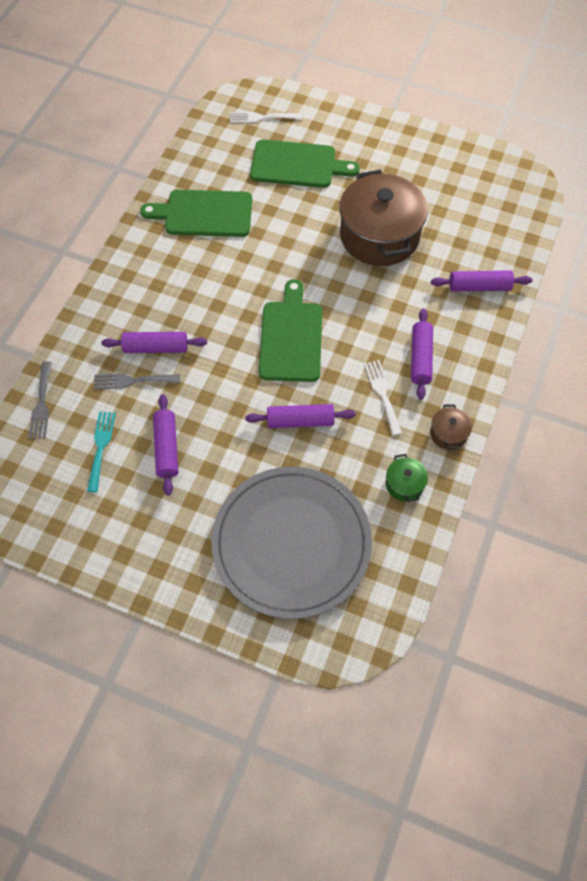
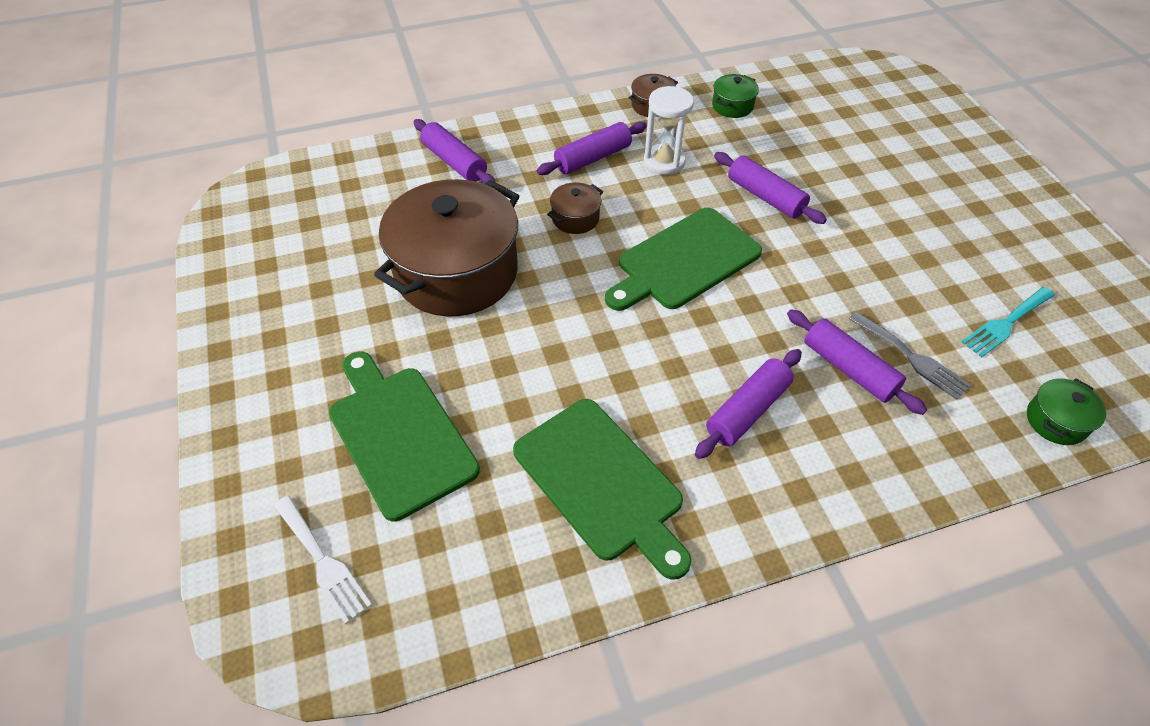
camera: 130 degrees left, 10 degrees down
grey fork [29,361,52,439] -> green pot [1027,378,1106,445]
purple rolling pin [153,394,178,496] -> purple rolling pin moved to [695,349,802,459]
grey plate [211,467,372,619] -> none
white fork [364,360,402,436] -> white hourglass [644,86,694,175]
none -> brown pot [547,182,603,234]

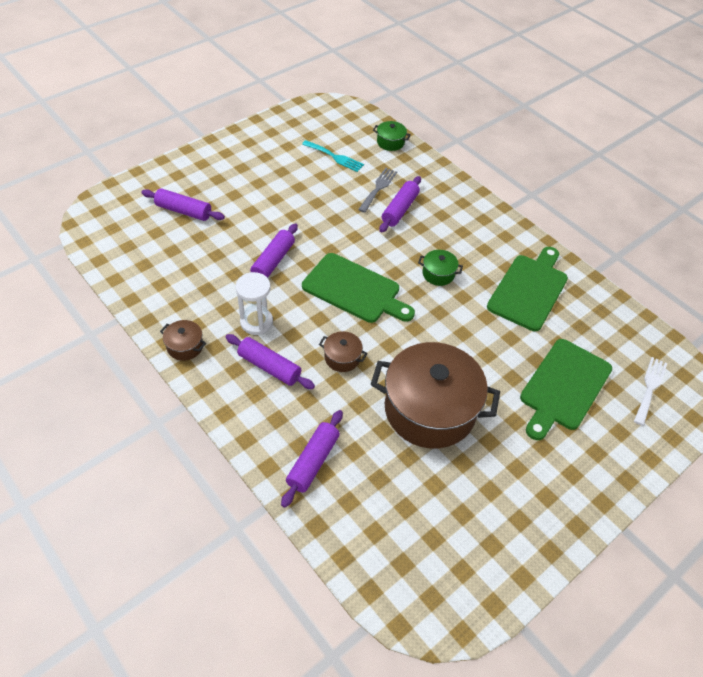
camera: 115 degrees left, 0 degrees up
purple rolling pin [695,349,802,459] -> purple rolling pin moved to [141,188,225,221]
green pot [712,74,759,118] -> green pot moved to [418,250,463,286]

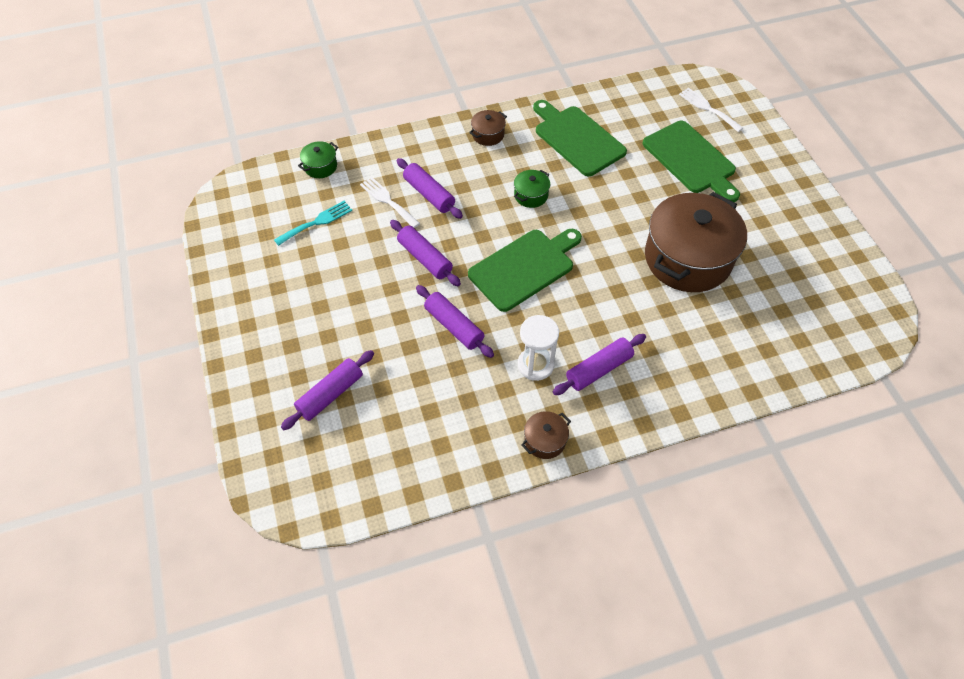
camera: 65 degrees left, 5 degrees up
purple rolling pin [281,410,343,508] -> purple rolling pin moved to [390,220,461,286]
brown pot [319,331,367,372] -> brown pot moved to [469,110,507,146]
grey fork [358,168,397,213] -> white fork [360,177,420,228]

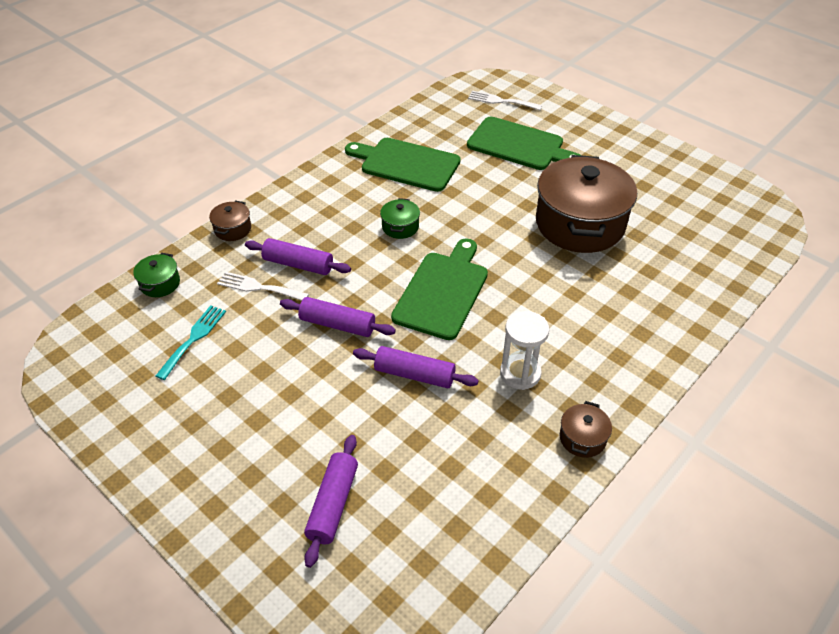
camera: 30 degrees left, 10 degrees down
brown pot [469,110,507,146] -> brown pot moved to [209,200,251,241]
purple rolling pin [553,334,646,395] -> none

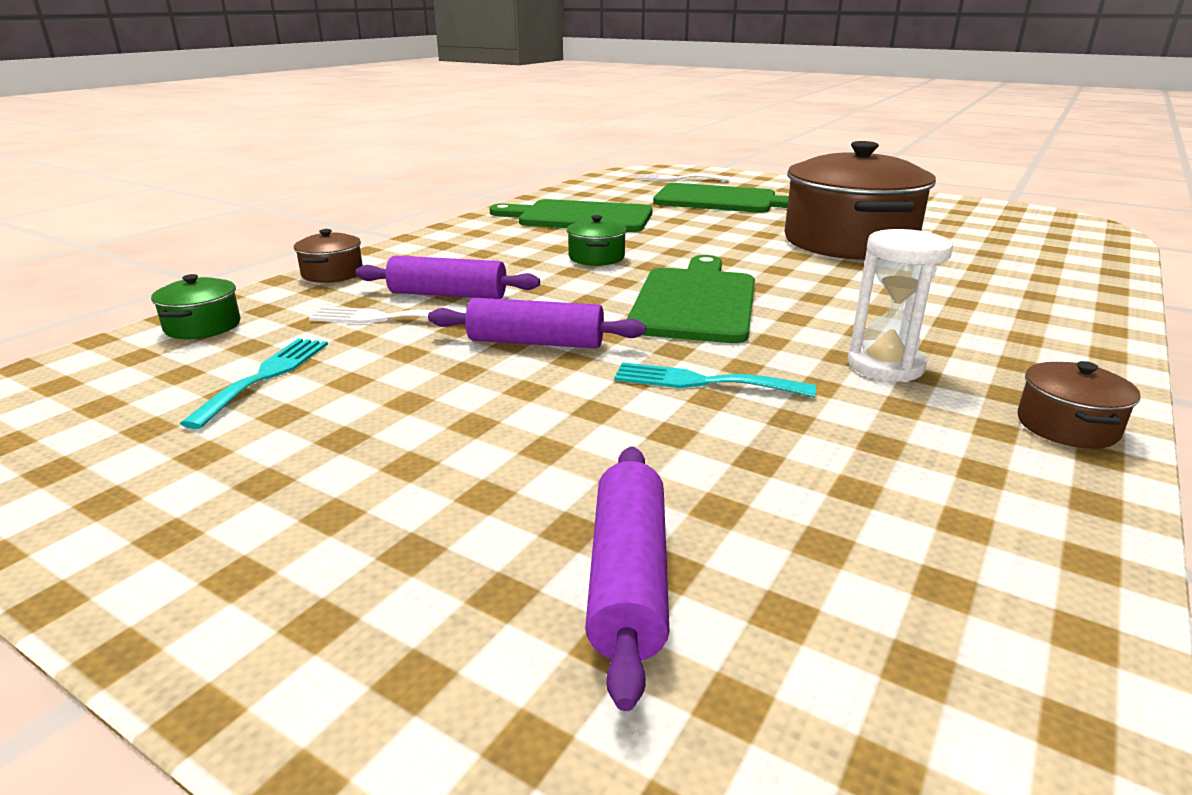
camera: 10 degrees left, 20 degrees down
purple rolling pin [353,346,479,388] -> turquoise fork [614,362,816,397]

